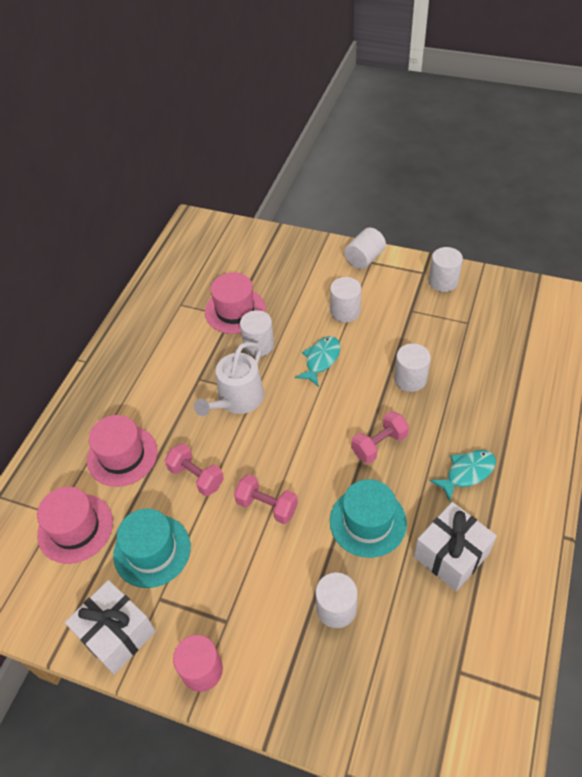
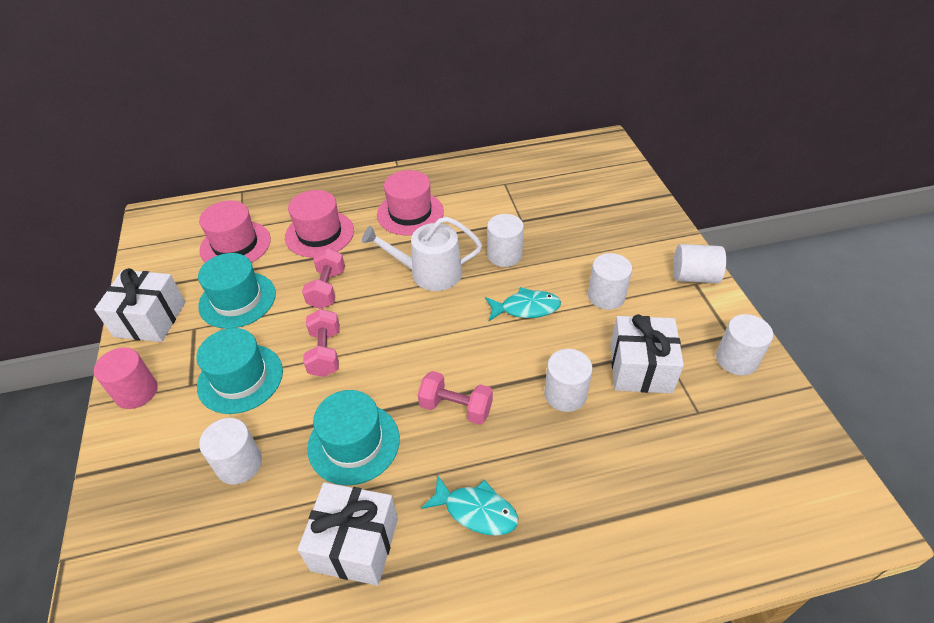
camera: 55 degrees right, 5 degrees down
pink hat [205,272,266,334] -> pink hat moved to [377,170,444,235]
none -> turquoise hat [196,328,283,414]
none -> white gift [610,315,684,393]

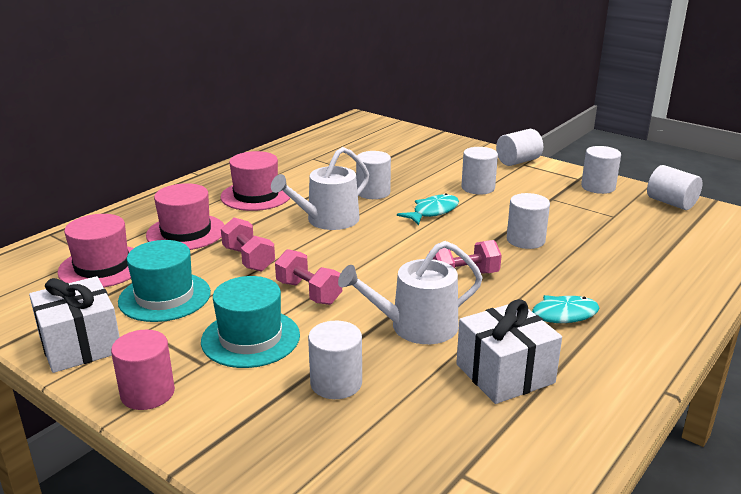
camera: 40 degrees left, 20 degrees down
turquoise hat [307,390,400,485] -> white watering can [338,241,483,344]
white gift [610,315,684,393] -> none
none -> white cylinder [647,165,703,210]

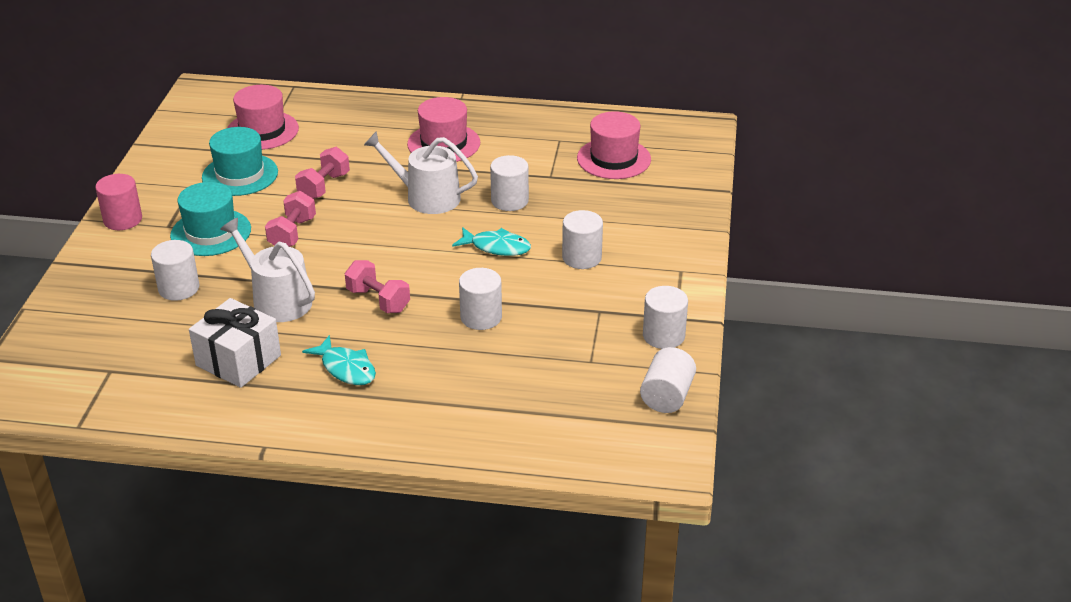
camera: 60 degrees right, 10 degrees up
white gift [29,276,120,373] -> none
pink hat [146,183,224,250] -> pink hat moved to [577,111,651,179]
white cylinder [496,129,543,166] -> none

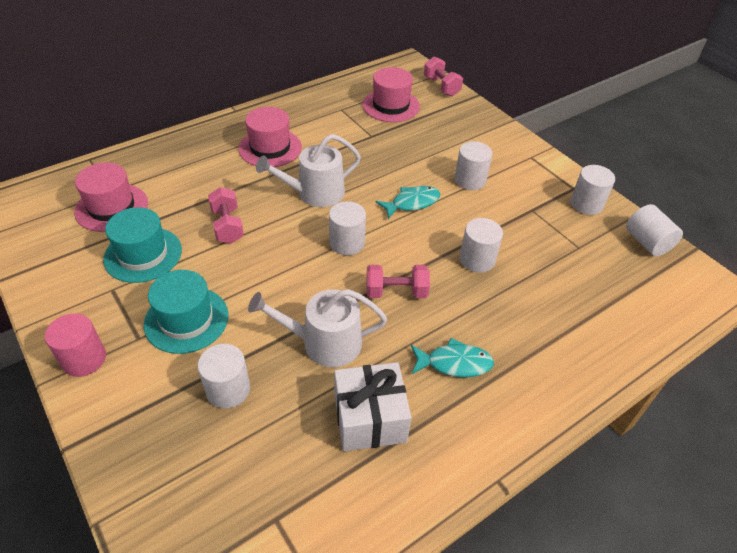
camera: 45 degrees left, 10 degrees up
pink dumbbell [265,191,316,247] -> pink dumbbell moved to [424,56,463,96]
white cylinder [490,155,529,211] -> white cylinder moved to [329,201,366,255]

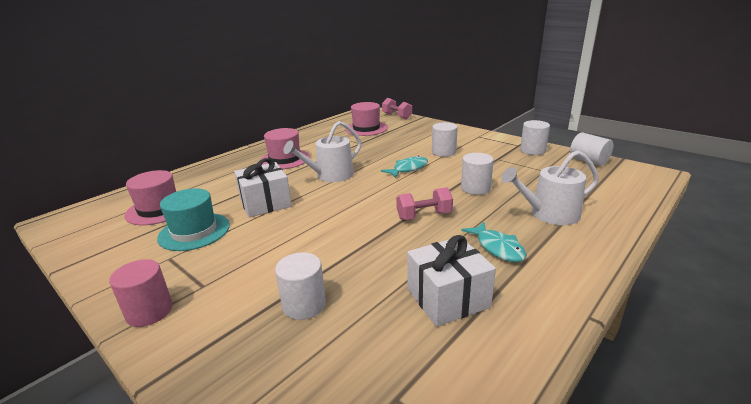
camera: 10 degrees left, 20 degrees down
turquoise hat [144,270,229,354] -> none
pink dumbbell [208,187,244,244] -> white gift [234,158,292,217]
white watering can [248,289,387,367] -> white watering can moved to [502,150,599,225]
white cylinder [329,201,366,255] -> none
turquoise fish [411,338,494,377] -> turquoise fish turned 75 degrees clockwise [461,222,527,262]

